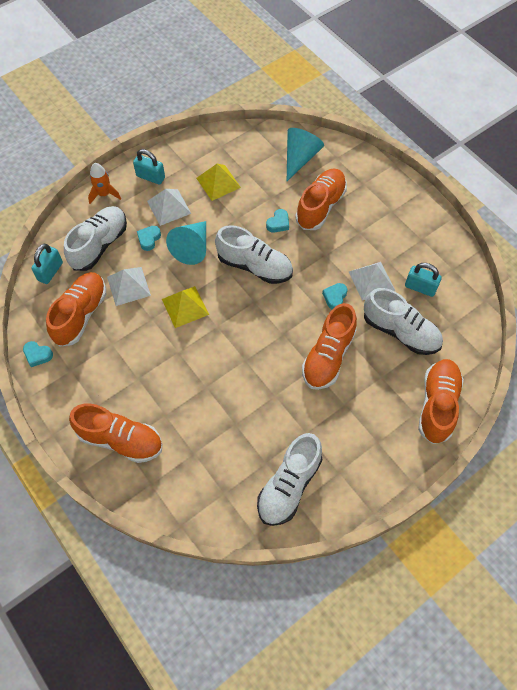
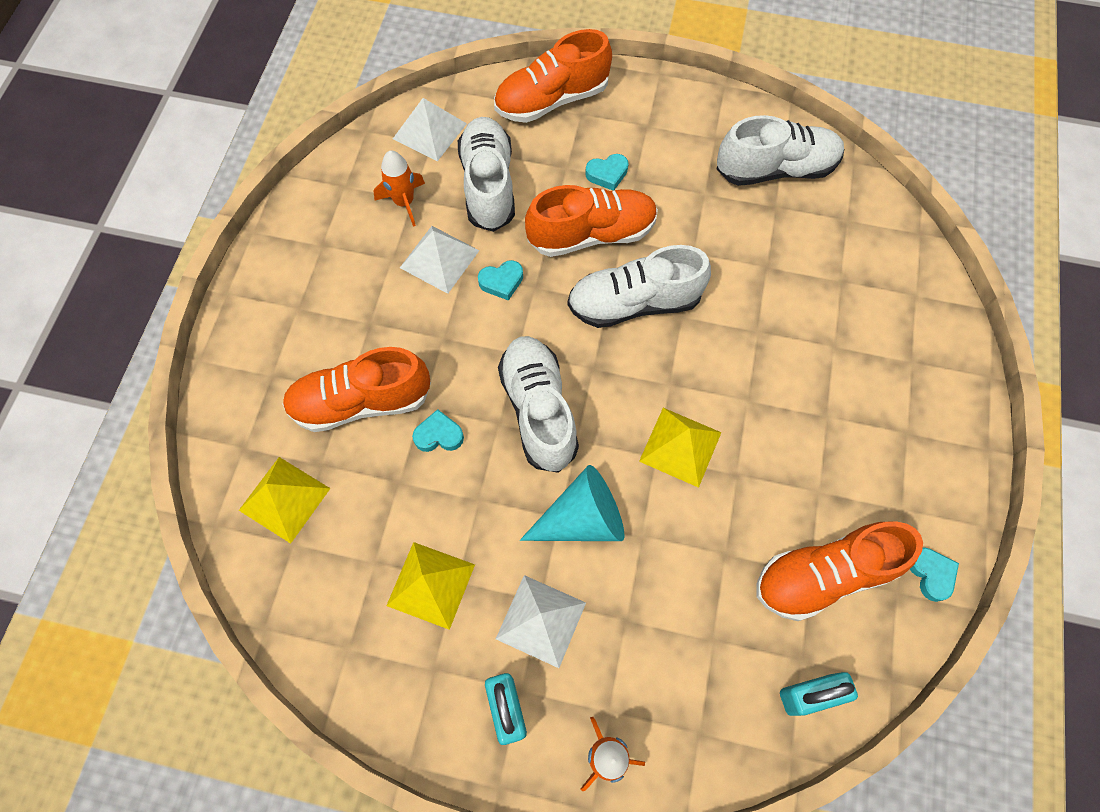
camera: 130 degrees left, 5 degrees up
white shoe [64,206,127,271] -> white shoe moved to [568,245,711,328]
orange shoe [69,404,162,463] -> none
white pyramid [107,267,151,306] -> white pyramid moved to [393,98,467,161]
turquoise heart [137,226,161,251] -> turquoise heart moved to [585,154,628,191]
turquoise cone [287,128,324,181] -> yellow pyramid [239,457,331,544]
turquoise padlock [405,263,442,297] -> orange rocket [374,151,425,227]

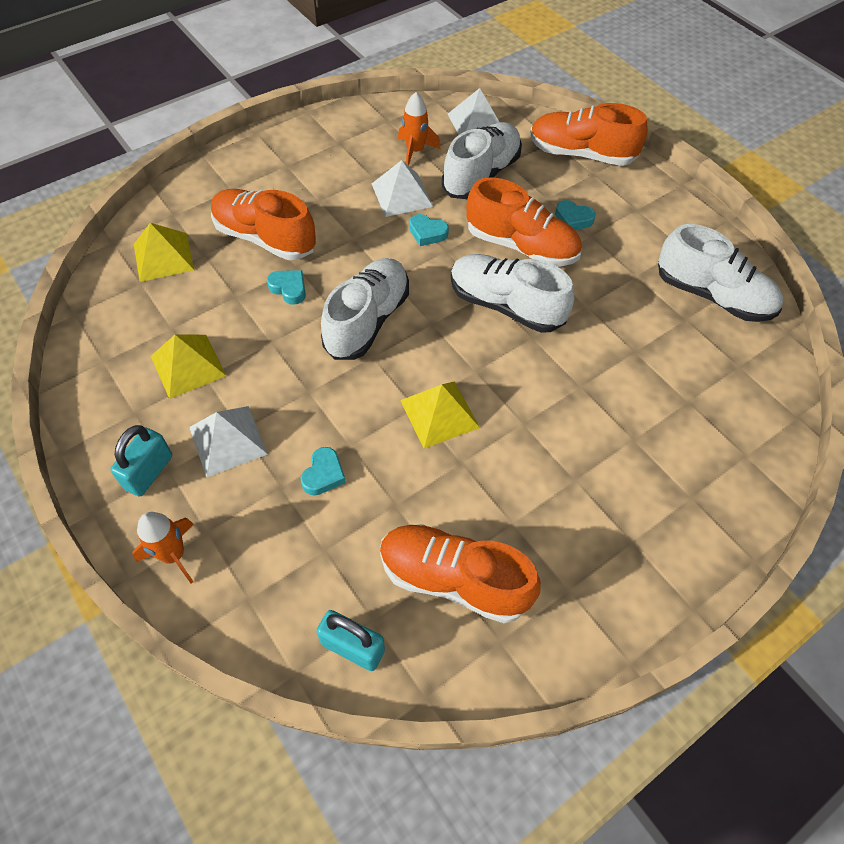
camera: 40 degrees right, 10 degrees down
turquoise cone [520,465,624,541] -> none
turquoise heart [910,548,959,602] -> turquoise heart moved to [301,447,346,496]

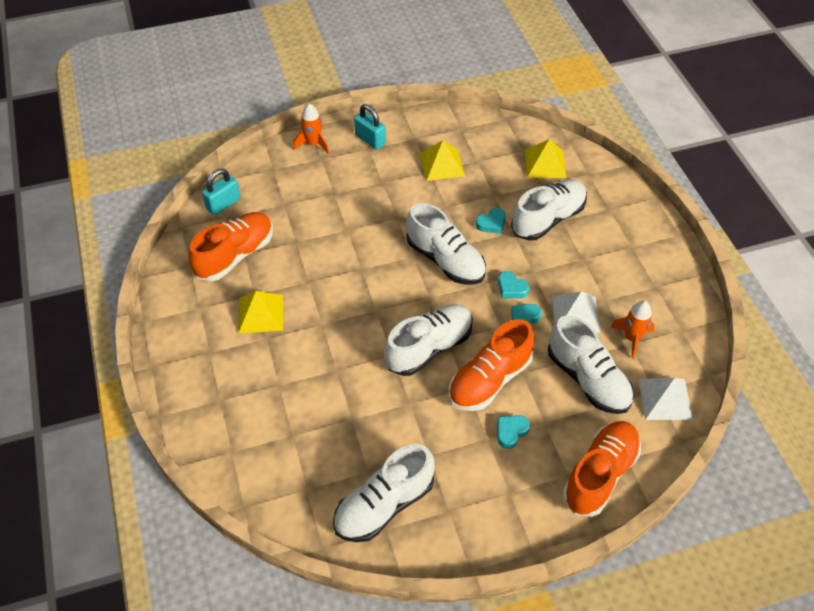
camera: 110 degrees right, 5 degrees down
white pyramid [189,406,268,477] -> none
orange shoe [211,189,316,260] -> white shoe [511,179,587,241]
turquoise heart [301,447,346,496] -> turquoise heart moved to [498,271,529,298]
yellow pyramid [400,381,480,448] -> yellow pyramid moved to [238,291,283,334]

